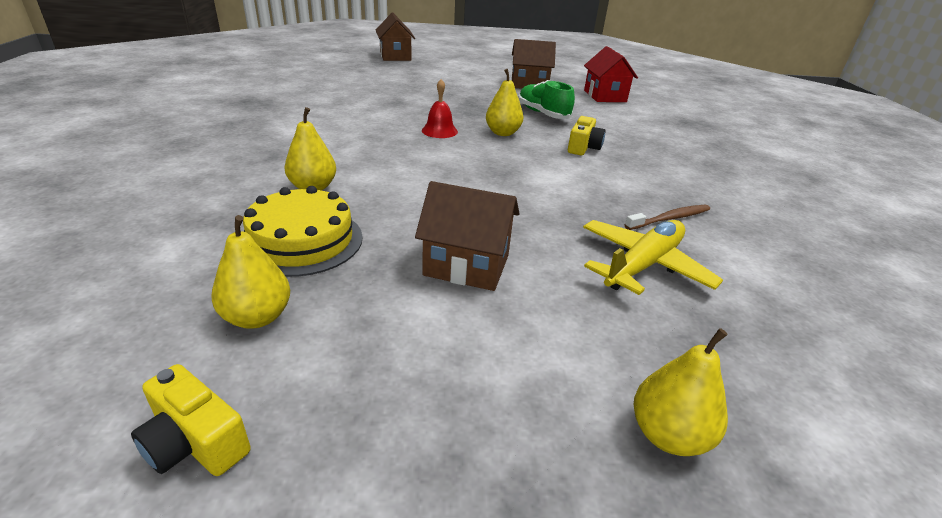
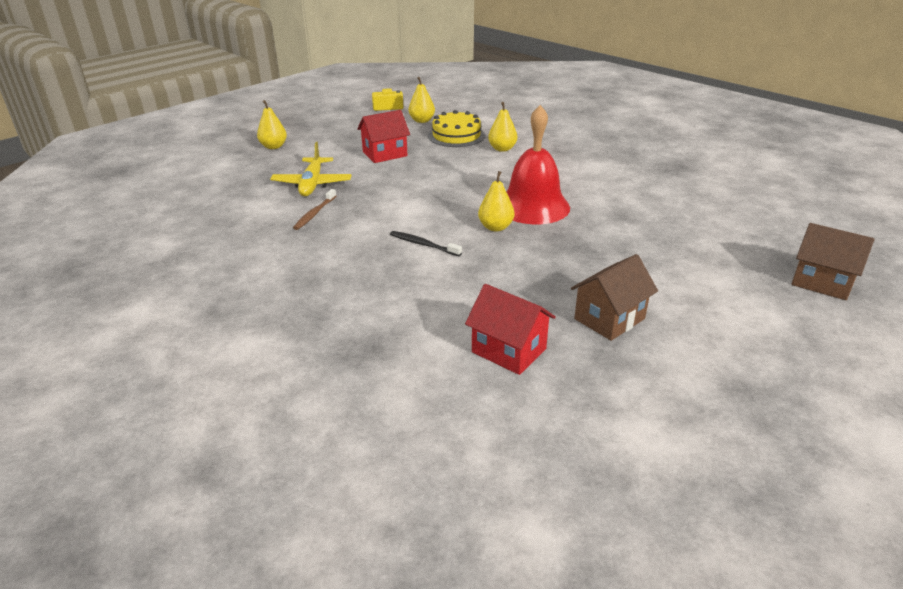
camera: 140 degrees right, 0 degrees up
brown house [415,181,519,291] -> red house [357,110,410,163]
red bell [422,79,458,138] -> red bell [507,105,570,225], size x2.23
green shoe [519,80,575,119] -> none
yellow camera [568,116,605,155] -> black toothbrush [390,231,462,256]

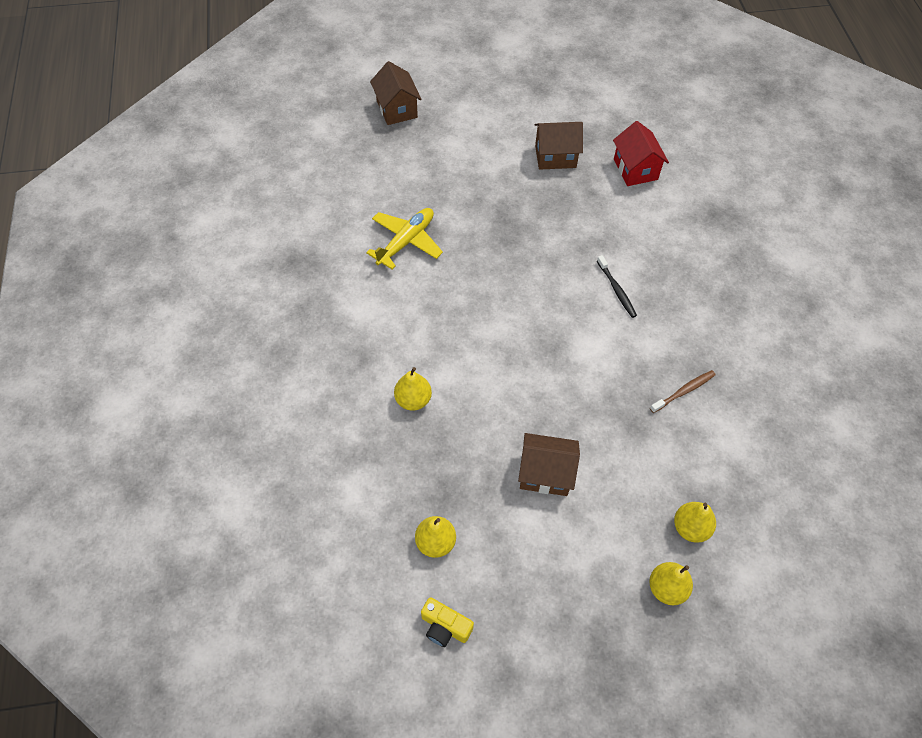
camera: 145 degrees left, 25 degrees up
yellow plane [270,142,352,196] -> yellow plane moved to [366,208,443,270]
red house [357,110,410,163] -> brown house [518,433,580,496]
yellow cake [428,110,485,147] -> none
yellow pear [478,171,515,232] -> yellow pear moved to [674,502,716,543]
red bell [507,105,570,225] -> none

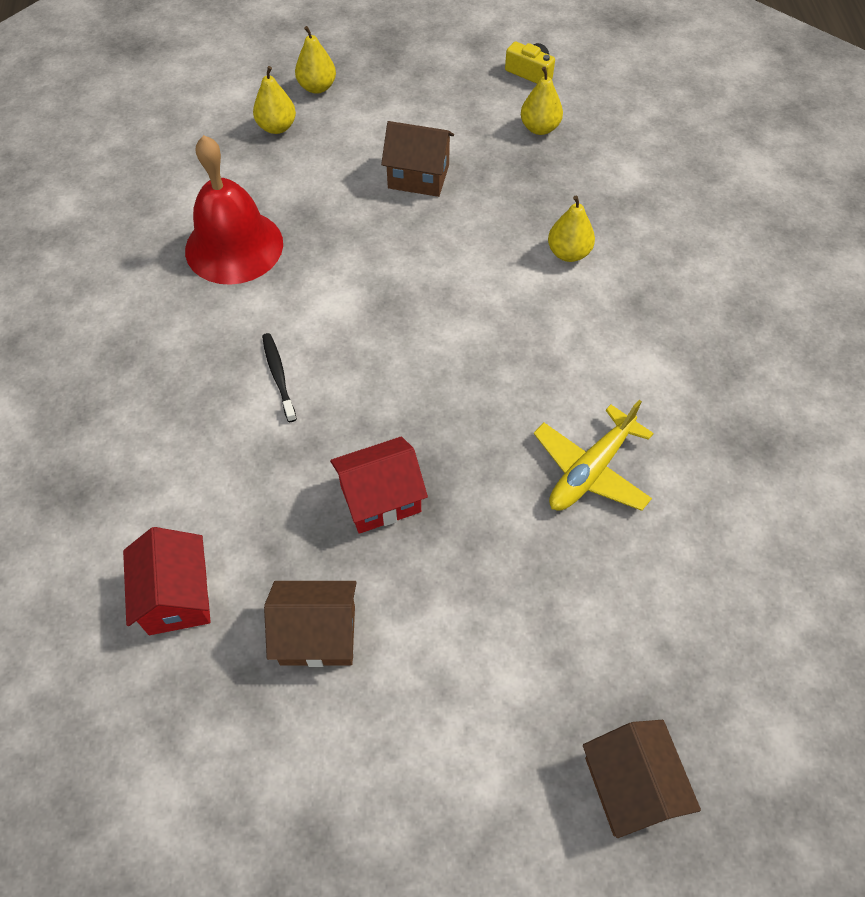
camera: 175 degrees left, 0 degrees up
brown toothbrush [650,370,716,413] -> red bell [185,135,283,285]
none -> red house [330,436,428,534]

